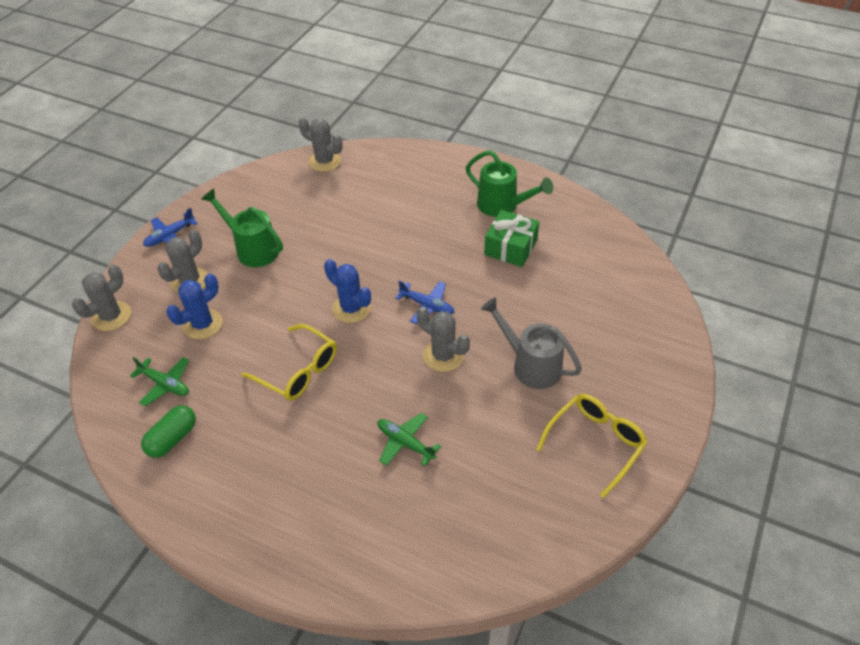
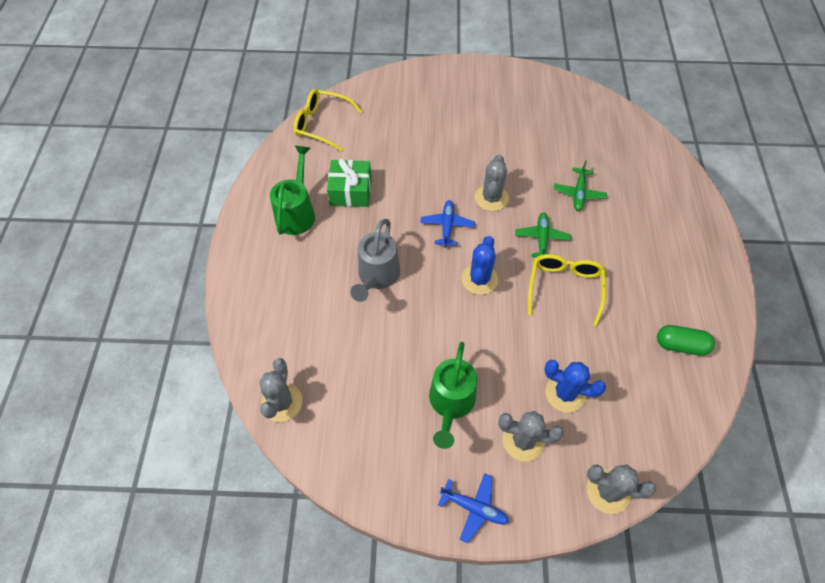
camera: 115 degrees left, 10 degrees up
green plane [130,357,189,406] -> green plane moved to [515,212,571,258]
grey watering can [481,297,582,389] -> grey watering can moved to [350,219,400,302]
yellow glasses [536,394,648,498] -> yellow glasses moved to [294,89,363,152]

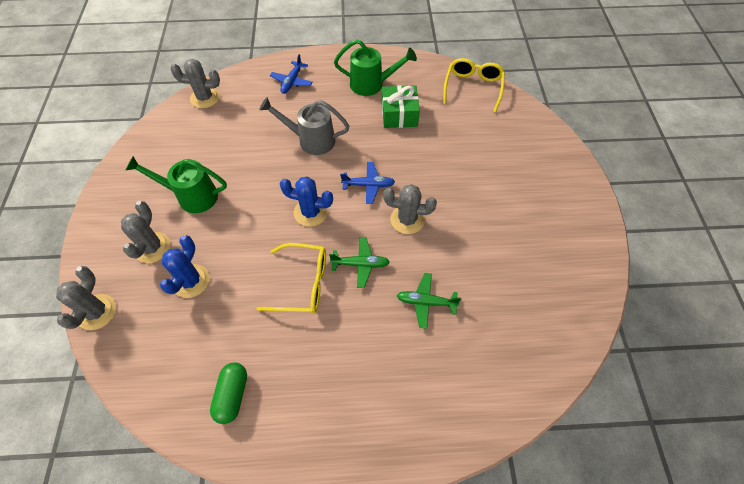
camera: 85 degrees right, 0 degrees up
blue plane [438,473,509,543] -> blue plane moved to [270,54,313,94]

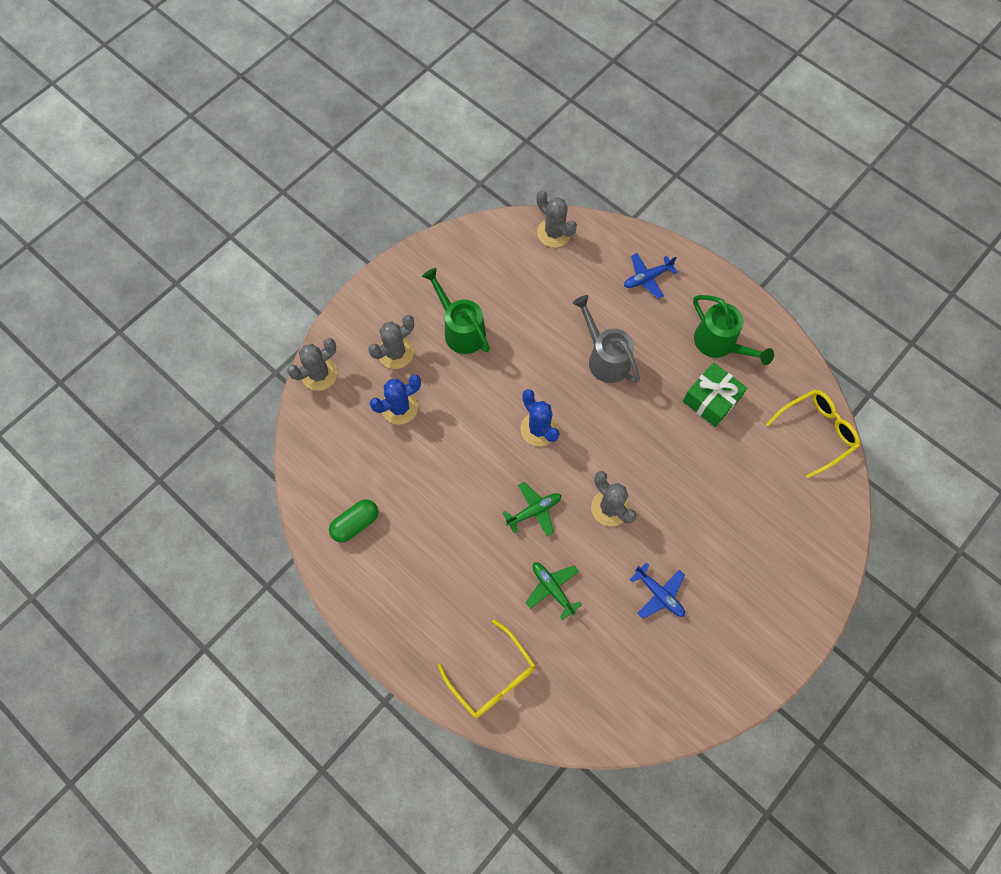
camera: 45 degrees right, 10 degrees up
yellow glasses [256,243,326,314] -> yellow glasses moved to [438,619,536,718]
green plane [329,237,390,288] -> green plane turned 75 degrees counterclockwise [503,482,561,536]
blue plane [340,162,395,204] -> blue plane moved to [630,562,685,619]

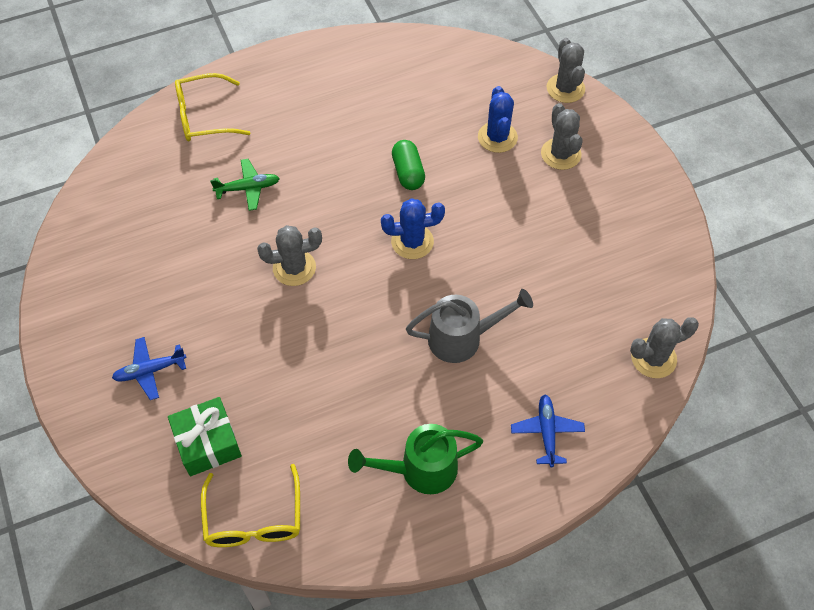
camera: 115 degrees right, 10 degrees down
green capsule [329,499,378,543] -> green capsule moved to [392,140,425,190]
green watering can [422,268,490,354] -> none
green plane [503,482,561,536] -> none
blue plane [630,562,685,619] -> blue plane moved to [112,337,187,400]
green gift [682,362,747,427] -> green gift moved to [168,397,242,476]

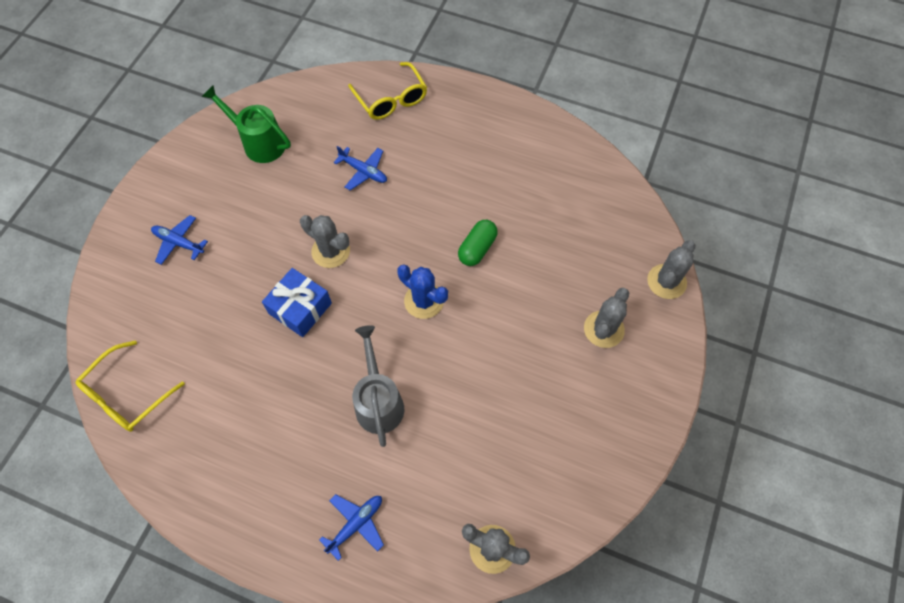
camera: 45 degrees right, 5 degrees up
green gift [168,397,242,476] -> none
yellow glasses [175,73,250,141] -> yellow glasses turned 150 degrees counterclockwise [348,62,427,120]
green plane [210,159,280,211] -> blue plane [334,146,387,190]
green watering can [348,424,483,494] -> green watering can moved to [202,85,291,163]
grey watering can [406,289,533,363] -> grey watering can turned 135 degrees counterclockwise [352,325,404,447]
blue cactus [478,86,518,153] -> none
none -> blue gift [262,268,332,337]

